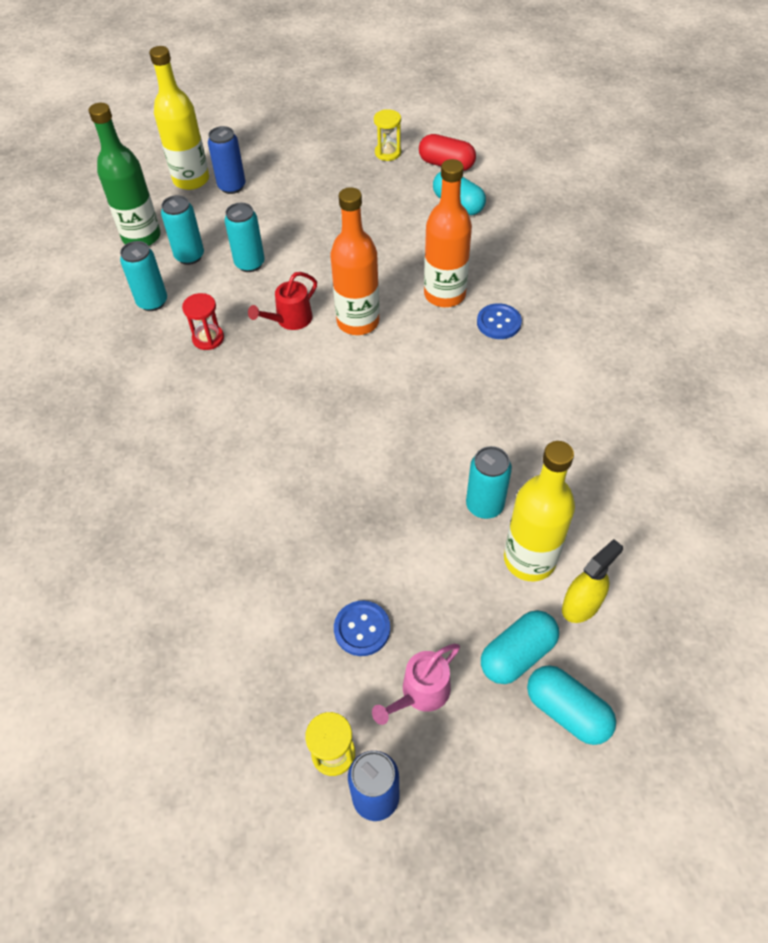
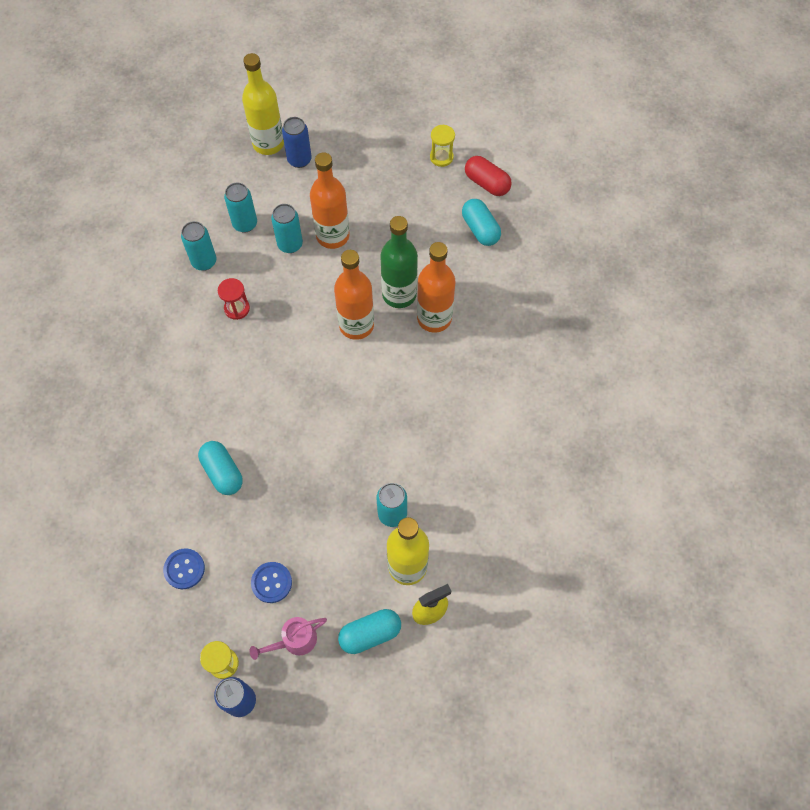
camera: 15 degrees right, 10 degrees up
green bottle [89,103,161,246] -> green bottle moved to [380,216,418,308]
red watering can [248,272,317,330] -> none
blue button [477,303,522,339] -> blue button moved to [163,548,205,589]
turquoise capsule [527,665,616,745] -> turquoise capsule moved to [198,441,243,495]
none -> orange bottle [310,152,349,249]

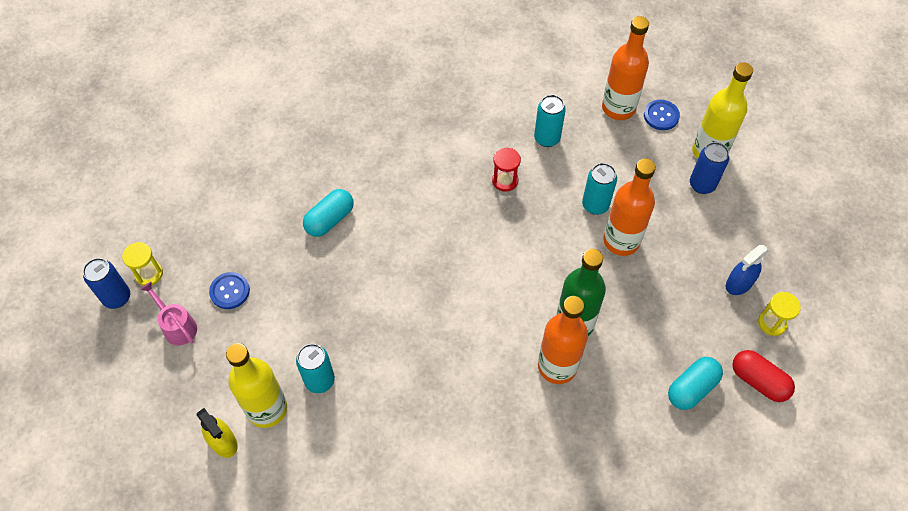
camera: 75 degrees right, 5 degrees down
blue button [163,548,205,589] -> blue button moved to [644,100,680,130]
turquoise can [224,183,257,233] -> none
orange bottle [334,250,374,340] -> orange bottle moved to [602,16,649,120]
turquoise capsule [338,609,401,654] -> none
red capsule [465,156,512,196] -> red capsule turned 75 degrees counterclockwise [732,350,795,402]
none -> blue spray bottle [726,245,769,295]

